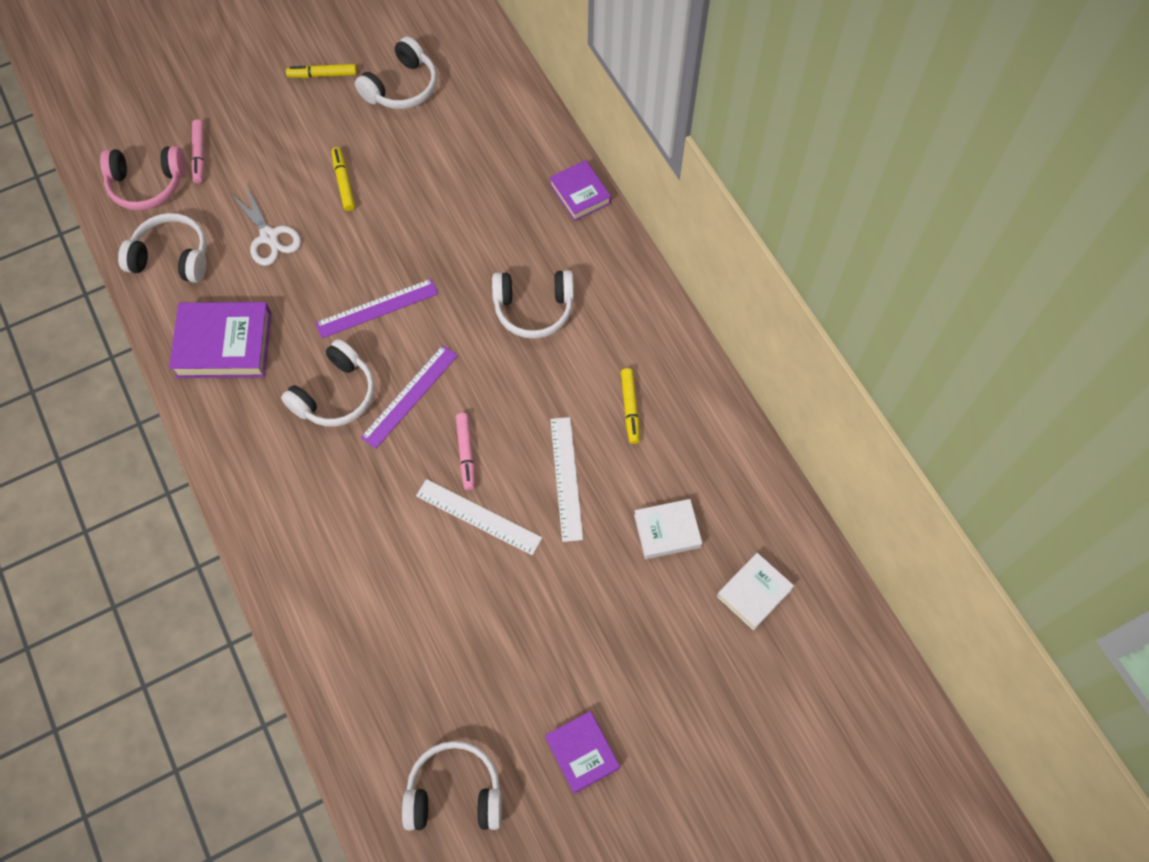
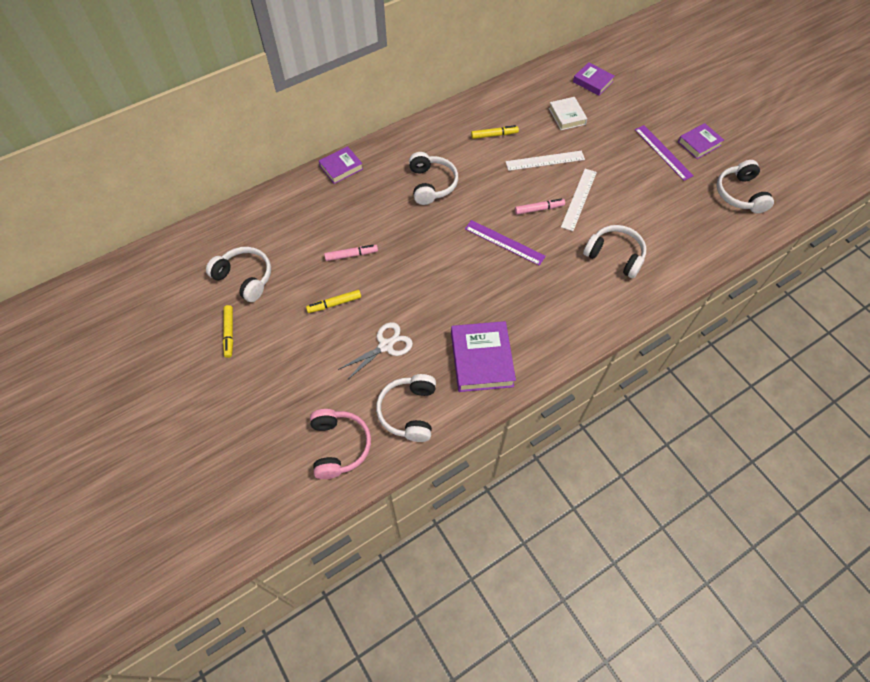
camera: 95 degrees left, 5 degrees down
pink marker [191,119,205,184] -> pink marker moved to [324,245,378,261]
white headphones [281,339,375,427] -> white headphones moved to [583,225,646,278]
purple ruler [315,279,438,338] -> purple ruler moved to [635,125,694,181]
white book [717,553,794,630] -> purple book [573,62,615,96]

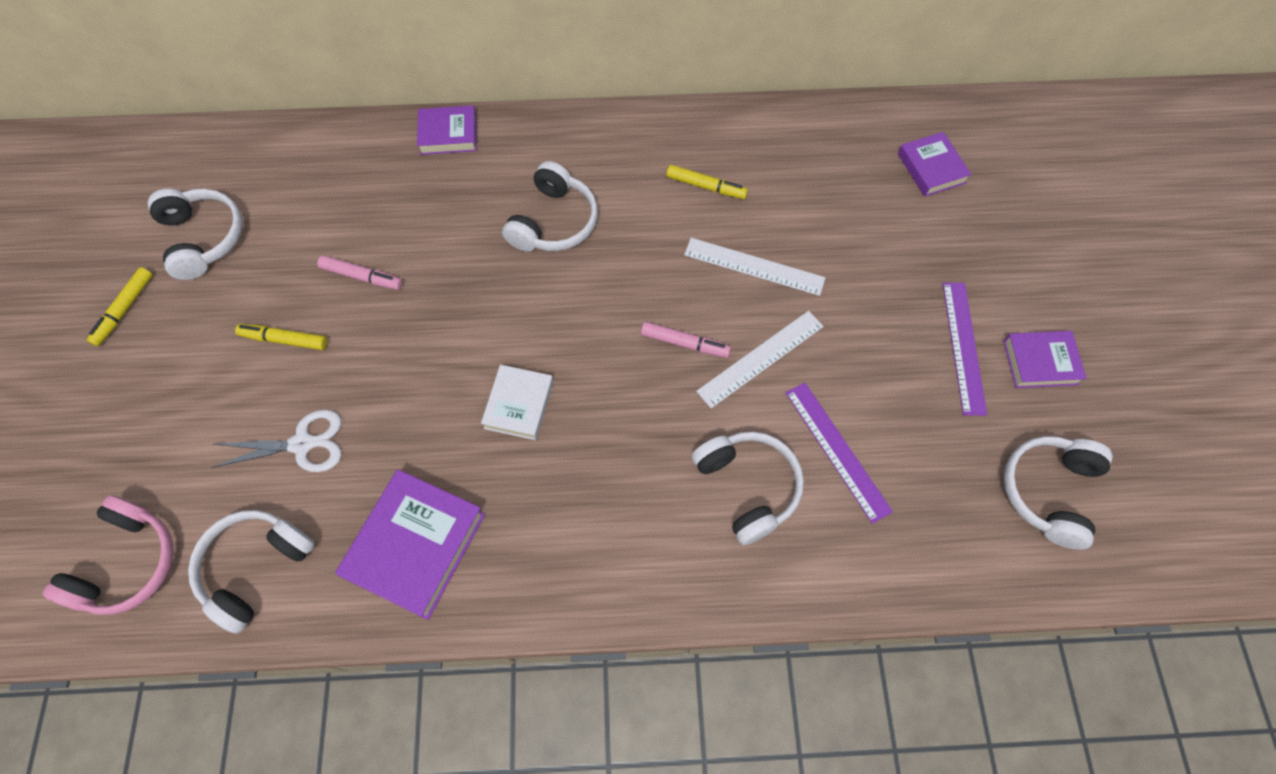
camera: 30 degrees right, 5 degrees up
purple ruler [465,220,546,266] -> purple ruler moved to [786,383,893,524]
white book [549,97,587,130] -> white book moved to [481,365,554,440]

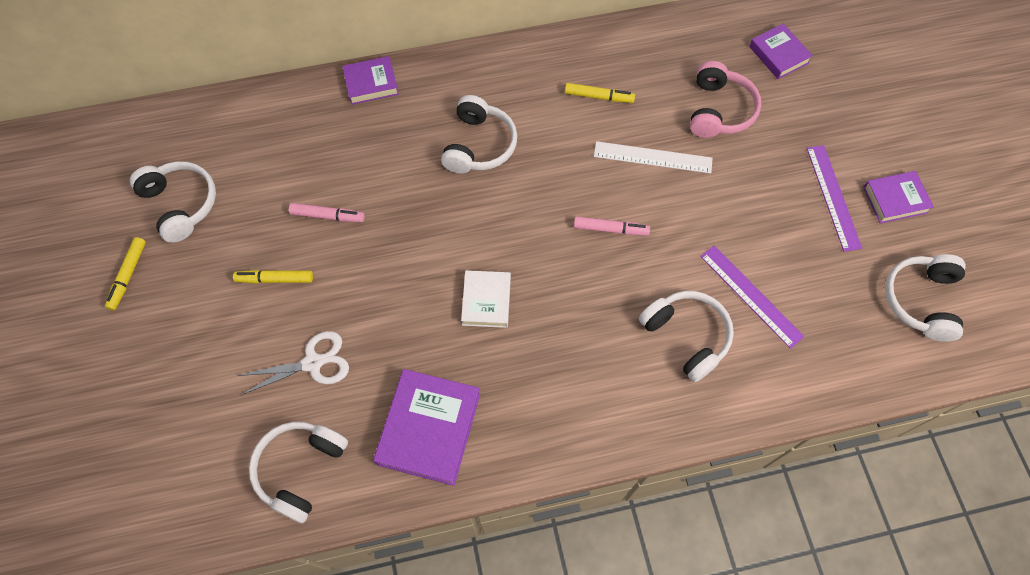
camera: 10 degrees left, 0 degrees up
pink headphones [42,495,174,615] -> pink headphones moved to [690,61,761,138]
white ruler [696,311,824,408] -> none

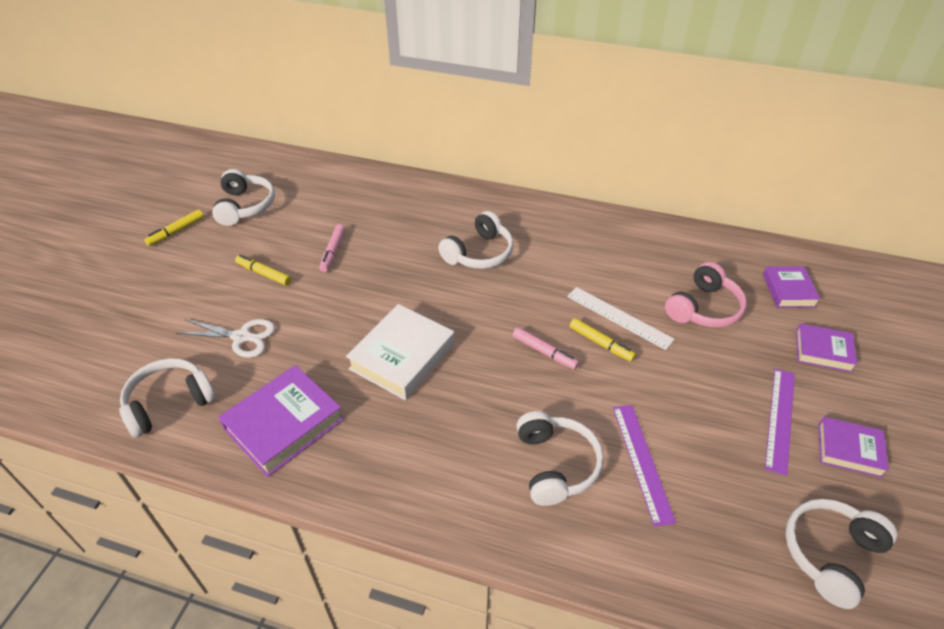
camera: 30 degrees right, 20 degrees down
pink marker [289,203,365,222] -> pink marker turned 60 degrees clockwise [319,224,345,272]
purple book [342,56,399,105] -> purple book moved to [796,323,858,372]
white book [461,270,511,328] -> white book [346,304,455,400], size x1.64
yellow marker [565,83,635,103] -> yellow marker moved to [570,318,636,362]

